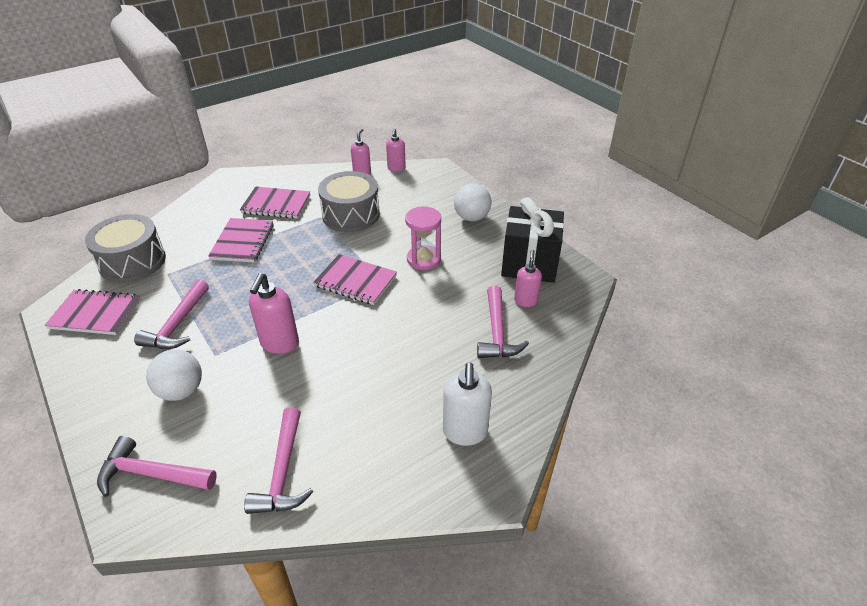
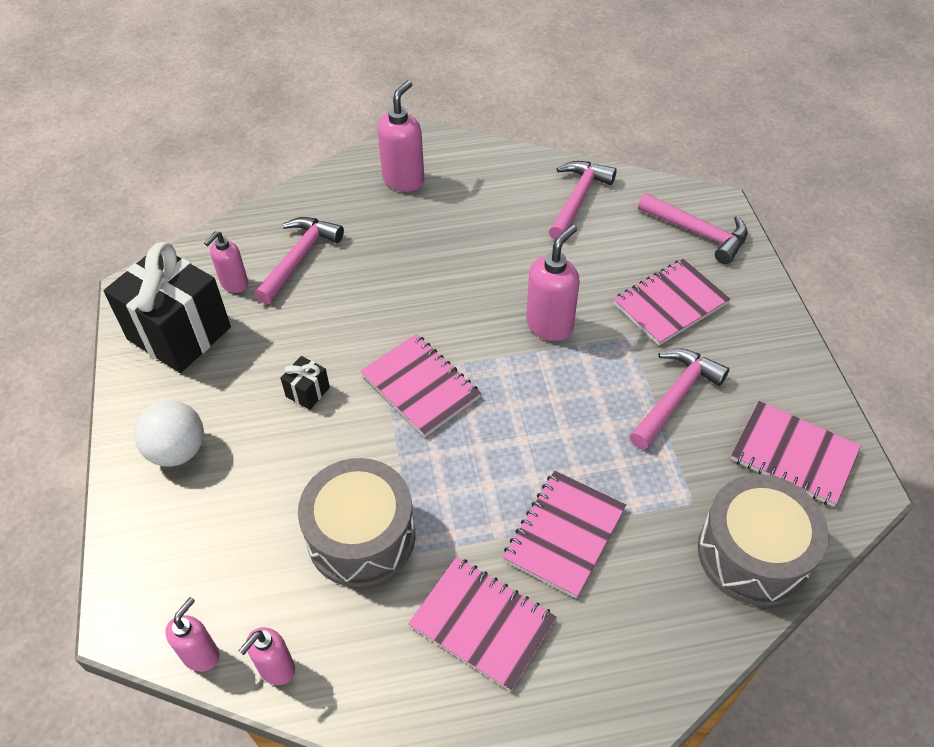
camera: 155 degrees left, 10 degrees up
white ball [146,349,202,401] -> pink notebook [613,259,730,346]
pink hourglass [405,207,441,270] -> black gift [281,356,330,410]
white soap dispenser [443,362,492,446] -> pink soap dispenser [377,80,424,192]

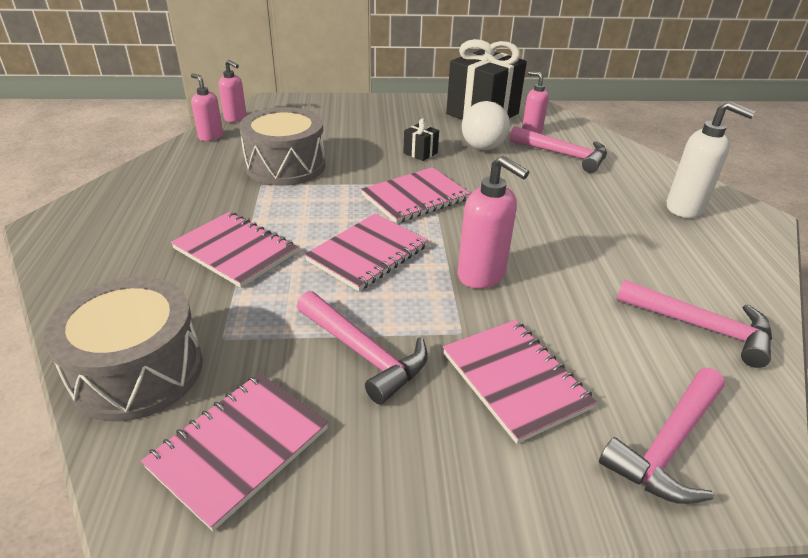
camera: 95 degrees right, 15 degrees down
white ball [134,400,204,467] -> white ball moved to [462,101,510,150]
pink soap dispenser [377,80,424,192] -> white soap dispenser [667,101,755,218]
pink notebook [408,557,557,691] -> pink notebook moved to [304,214,428,291]

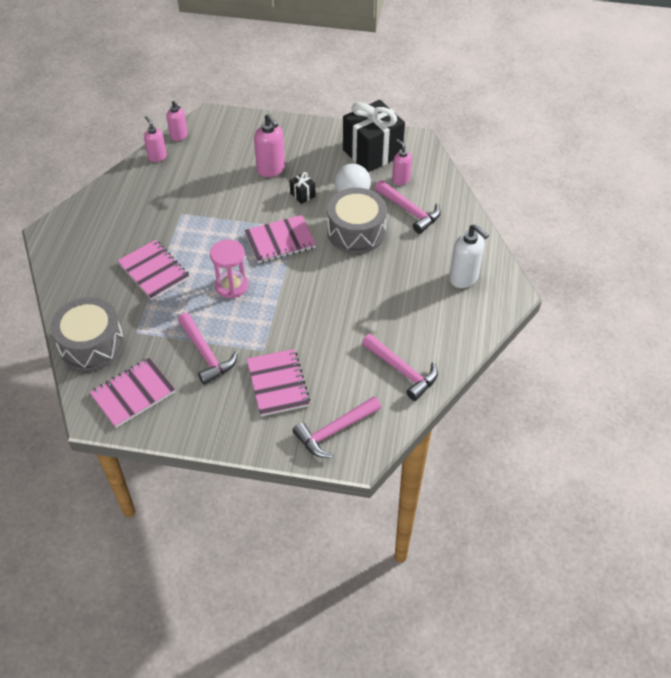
camera: 15 degrees right, 15 degrees up
grey drum [239,107,326,186] -> grey drum moved to [327,188,387,254]
pink notebook [304,214,428,291] -> pink hourglass [210,239,248,298]
pink soap dispenser [458,156,529,289] -> pink soap dispenser moved to [254,114,285,177]

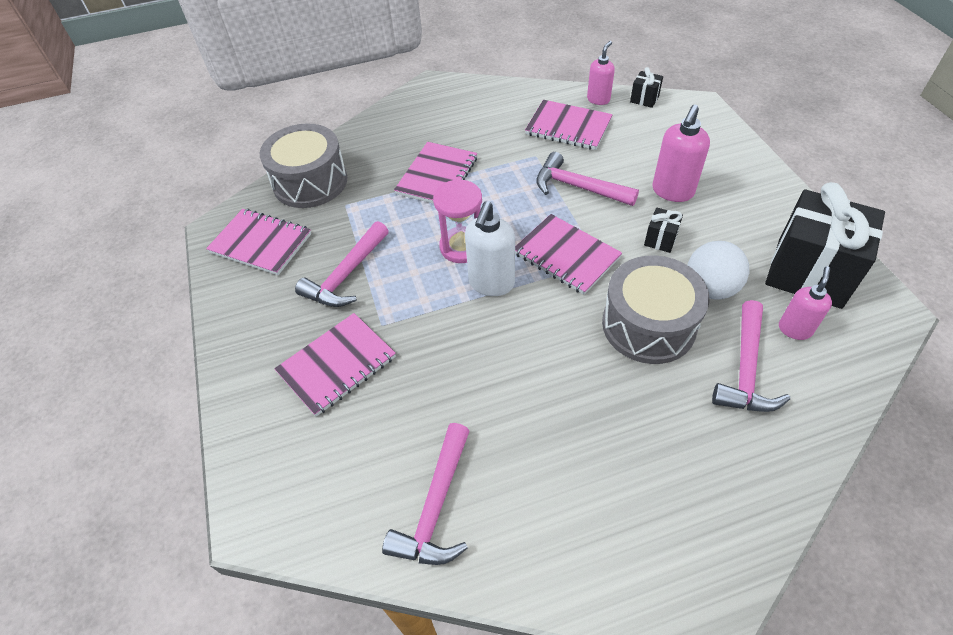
camera: 65 degrees right, 0 degrees up
pink soap dispenser [167,100,188,141] -> black gift [630,67,663,108]
pink hammer [292,396,381,458] -> pink hammer moved to [536,152,639,206]
white soap dispenser [449,224,489,288] -> white soap dispenser moved to [465,201,515,296]
none -> pink notebook [525,100,613,150]

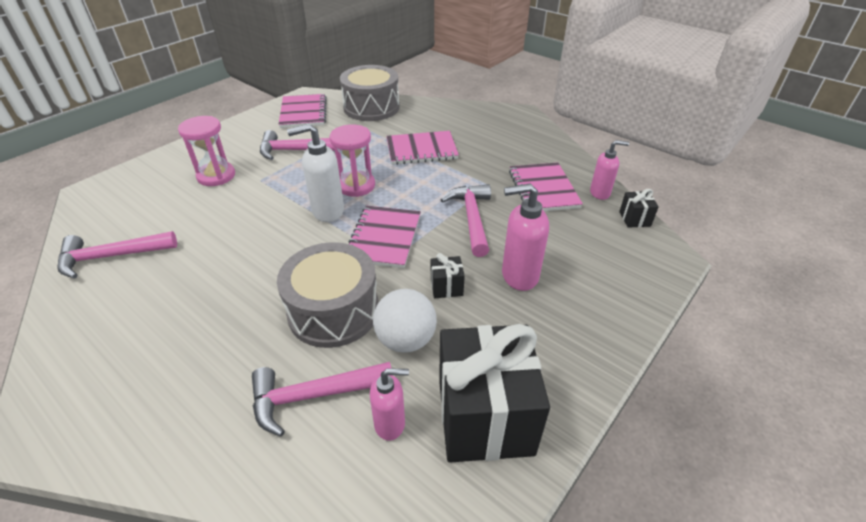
camera: 55 degrees right, 10 degrees down
pink notebook [274,313,396,417] -> pink hourglass [178,116,235,186]

